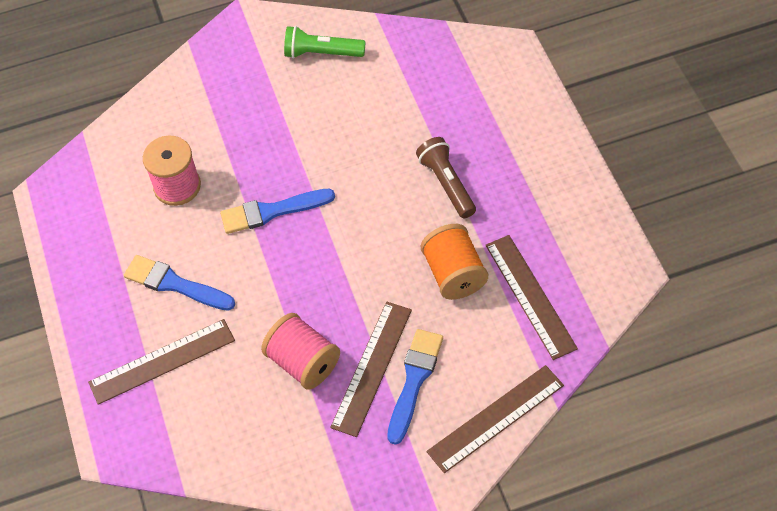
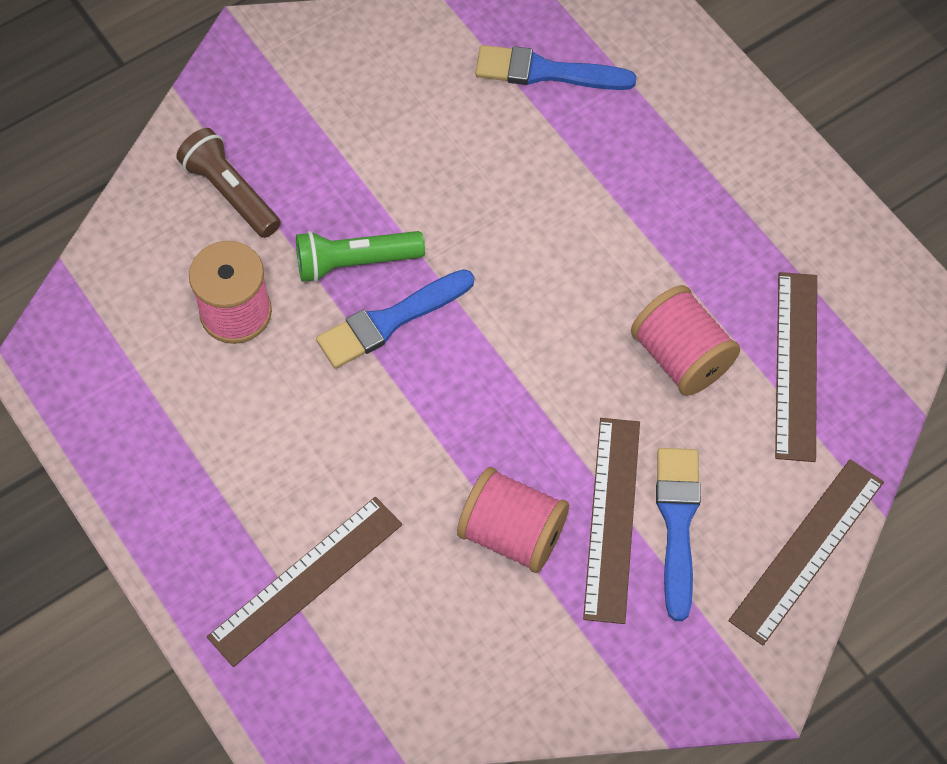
camera: 20 degrees left, 5 degrees up
blue brush [124,255,235,311] -> blue brush moved to [475,45,637,90]
green flashlight [284,26,365,59] -> green flashlight moved to [296,231,425,282]
brown flashlight [416,137,476,218] -> brown flashlight moved to [176,128,281,238]
orange spool [421,224,488,300] -> pink spool [631,285,740,396]
brown ruler [486,235,578,360] -> brown ruler turned 45 degrees clockwise [775,272,817,462]

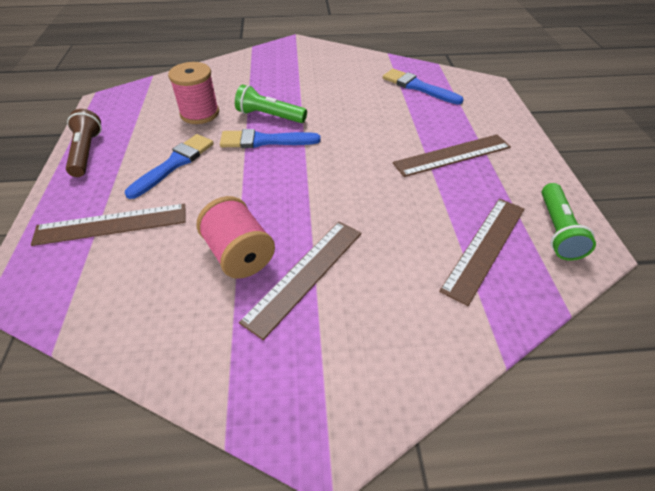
camera: 30 degrees right, 15 degrees down
brown flashlight [176,128,281,238] -> brown flashlight moved to [66,109,102,177]
pink spool [631,285,740,396] -> none
blue brush [656,448,701,621] -> blue brush moved to [125,134,214,199]
brown ruler [729,459,884,645] -> brown ruler moved to [393,134,511,177]
none -> green flashlight [542,183,596,261]

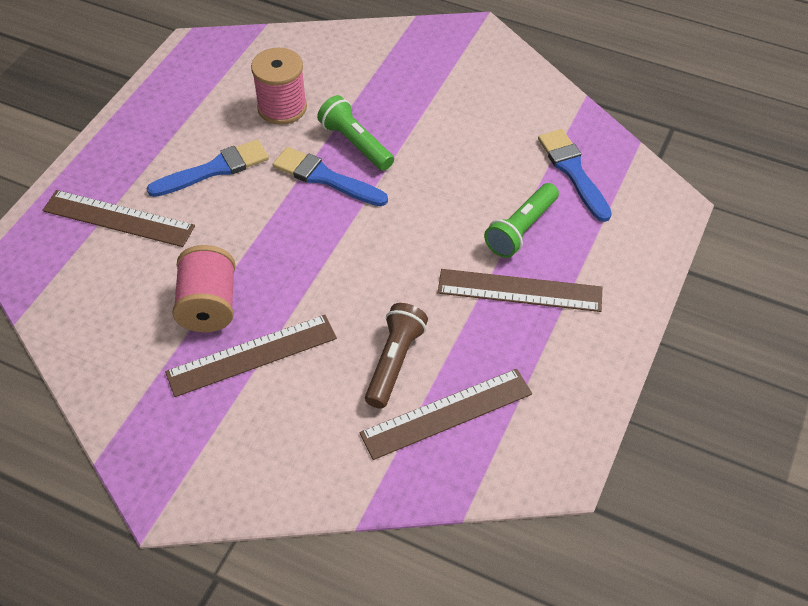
camera: 30 degrees right, 5 degrees up
brown flashlight [66,109,102,177] -> brown flashlight moved to [365,303,428,409]
green flashlight [542,183,596,261] -> green flashlight moved to [484,183,559,258]

